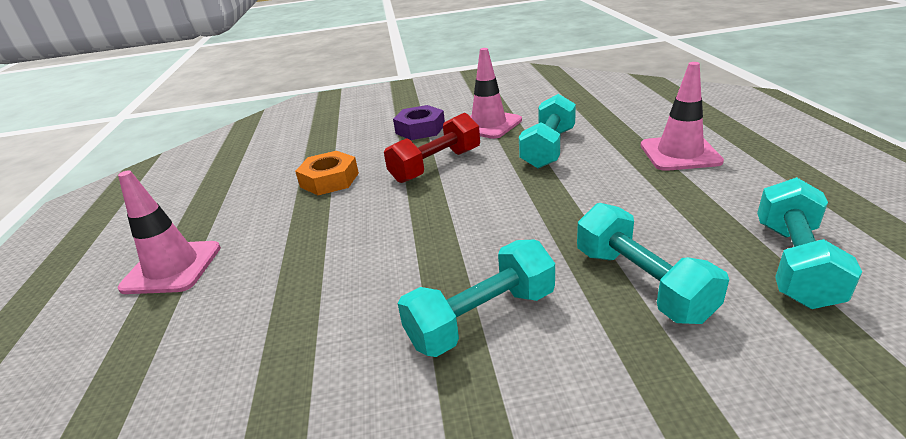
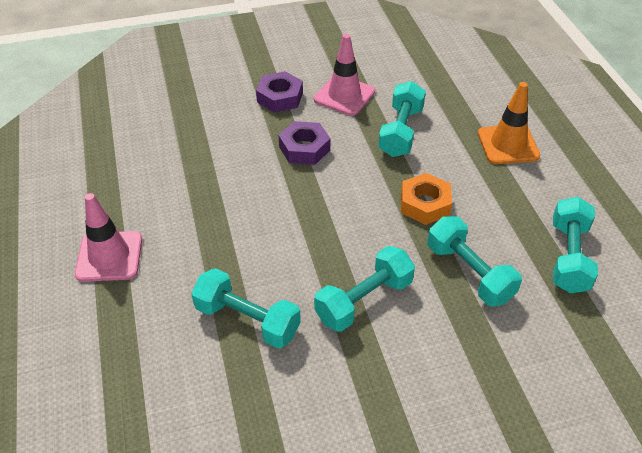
camera: 10 degrees left, 15 degrees up
orange nut [295,151,359,195] -> orange nut moved to [401,173,452,225]
red dumbbell [384,113,480,183] -> purple nut [279,121,330,165]
pink traffic cone [640,62,724,171] -> orange traffic cone [478,82,540,164]
none -> turquoise dumbbell [191,268,301,348]

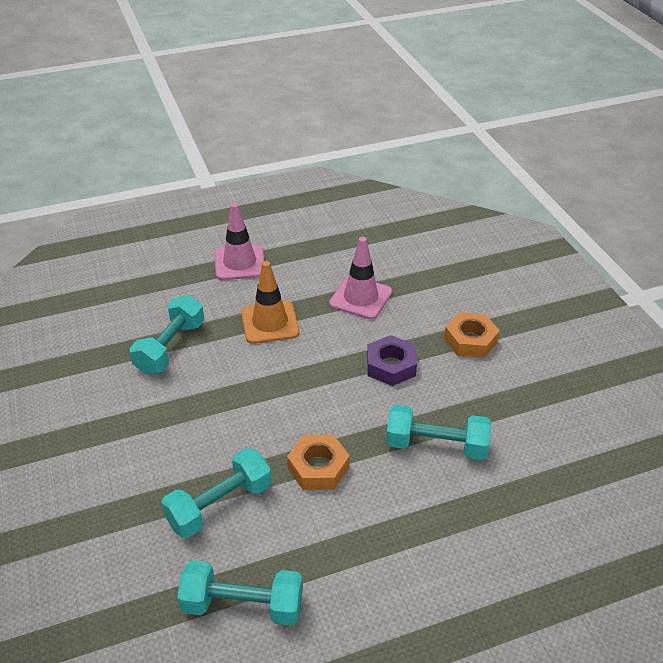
camera: 85 degrees right, 5 degrees down
purple nut [256,71,303,113] -> orange nut [444,312,500,358]
pink traffic cone [314,34,375,116] -> pink traffic cone moved to [329,237,392,320]
turquoise dumbbell [314,246,415,332] -> none
orange traffic cone [478,82,540,164] -> orange traffic cone moved to [241,261,299,344]

